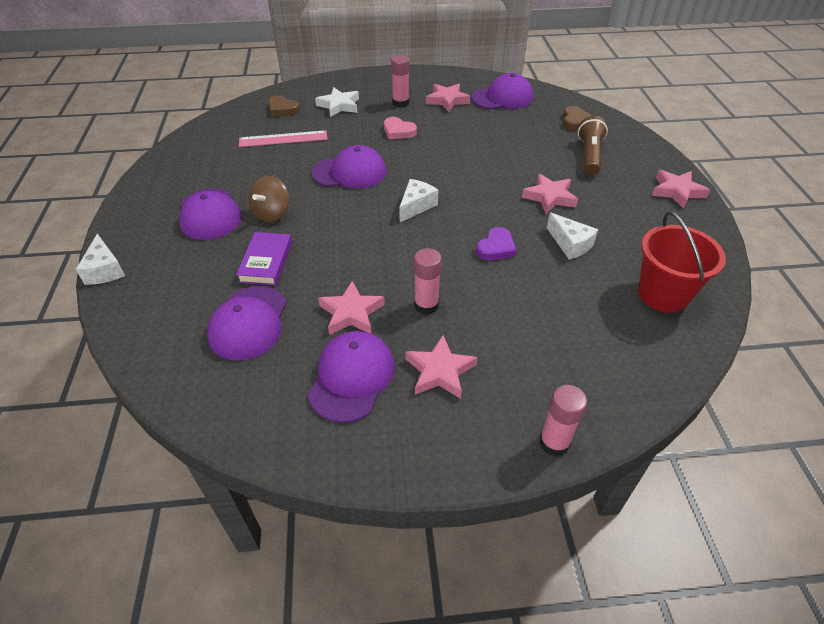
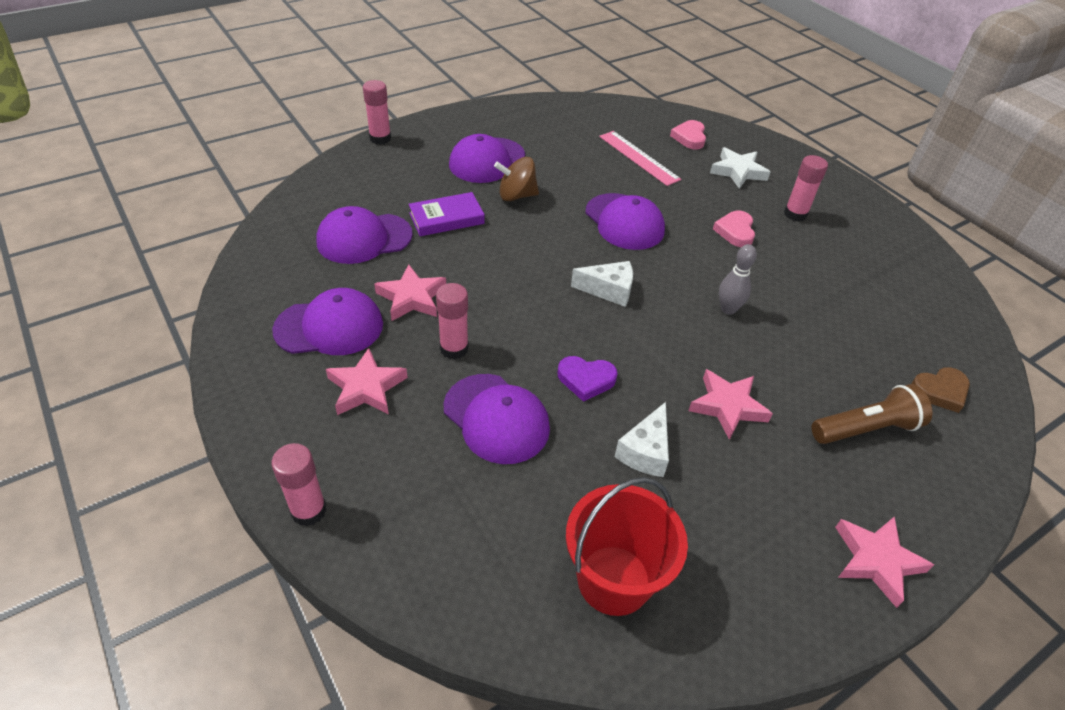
camera: 60 degrees right, 0 degrees up
white cheese [76,234,125,285] -> pink glue stick [363,80,391,145]
brown heart [268,95,300,116] -> pink heart [670,120,706,149]
pink star [426,84,470,112] -> none
purple cap [471,73,533,109] -> purple cap moved to [443,374,550,464]
none -> grey bowling pin [719,244,757,315]

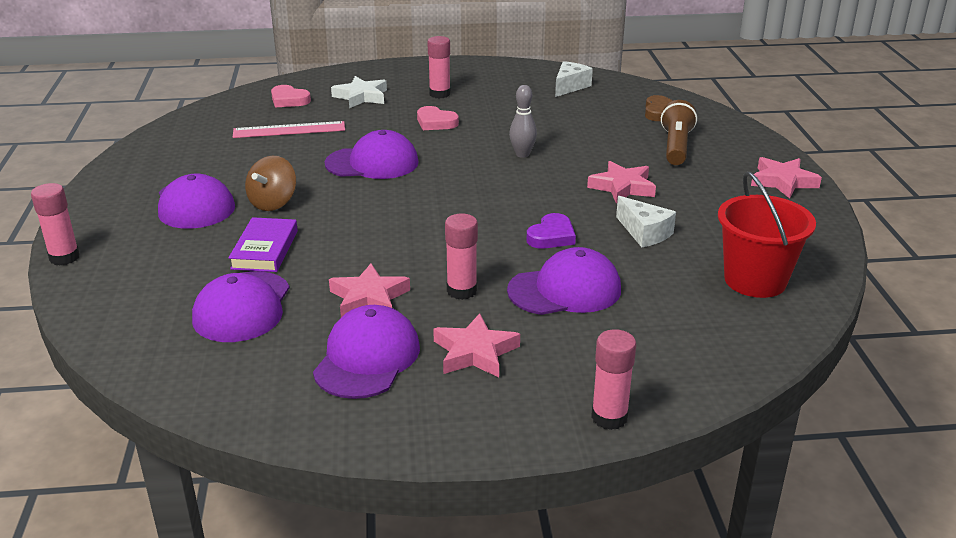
camera: 60 degrees left, 15 degrees down
white cheese [571,261,633,307] -> white cheese moved to [555,61,593,97]

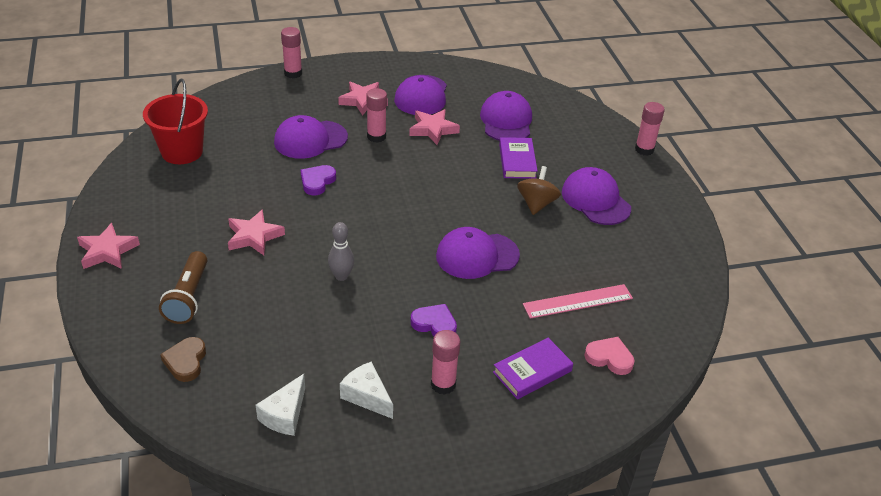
camera: 170 degrees right, 10 degrees up
white star [331,76,387,108] -> purple book [493,338,573,399]
pink heart [417,106,459,130] -> purple heart [411,304,457,336]
white cheese [616,196,676,247] -> white cheese moved to [340,362,393,419]

